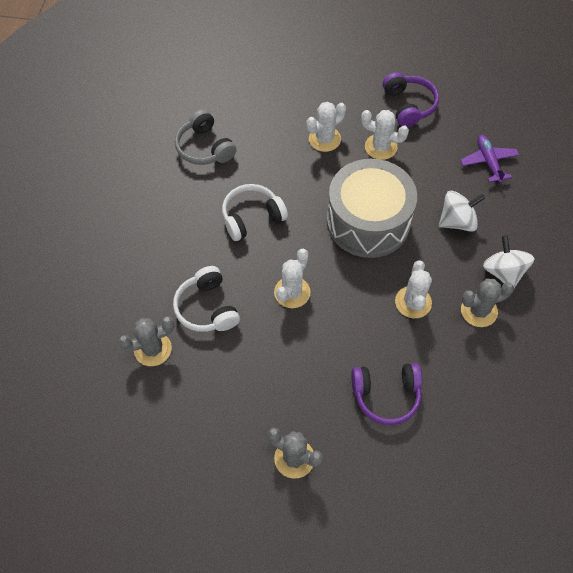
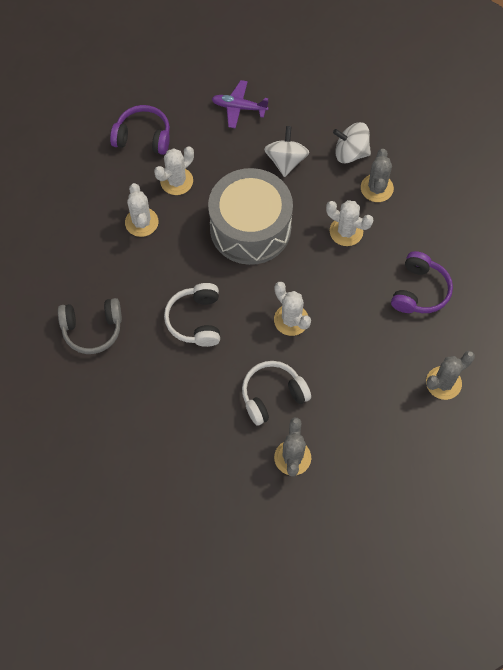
camera: 65 degrees left, 5 degrees up
white headphones [173,266,240,332] -> white headphones turned 150 degrees clockwise [242,361,311,426]

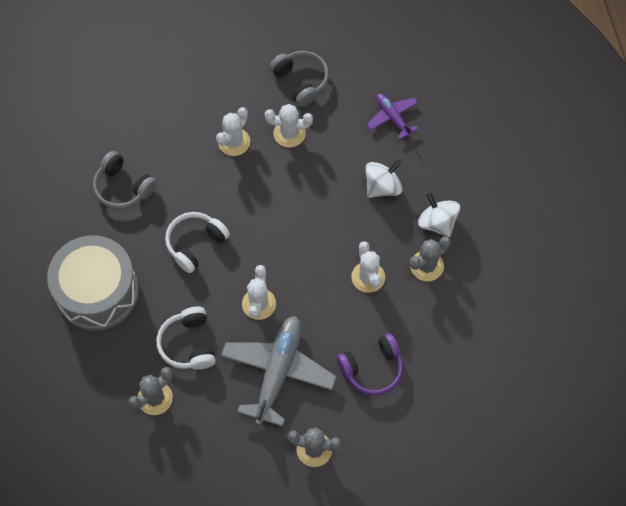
camera: 45 degrees right, 0 degrees up
purple headphones [110,105,170,155] -> grey headphones [269,51,329,107]
grey drum [208,168,293,265] -> grey drum moved to [47,235,139,331]
white headphones [242,361,311,426] -> white headphones turned 120 degrees counterclockwise [156,307,216,370]
none -> grey plane [221,316,337,427]

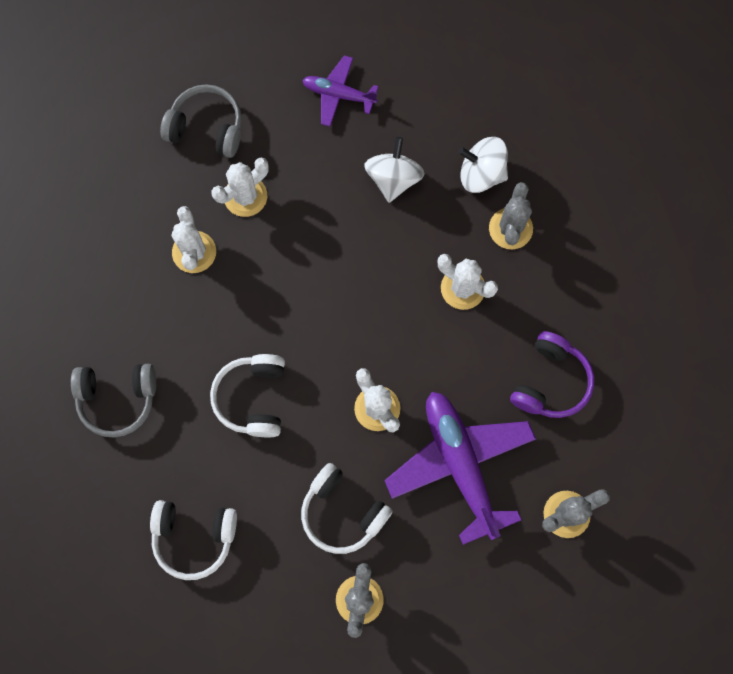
camera: 40 degrees left, 10 degrees up
grey drum [47,235,139,331] -> white headphones [150,500,237,580]
grey plane [221,316,337,427] -> purple plane [384,392,536,545]

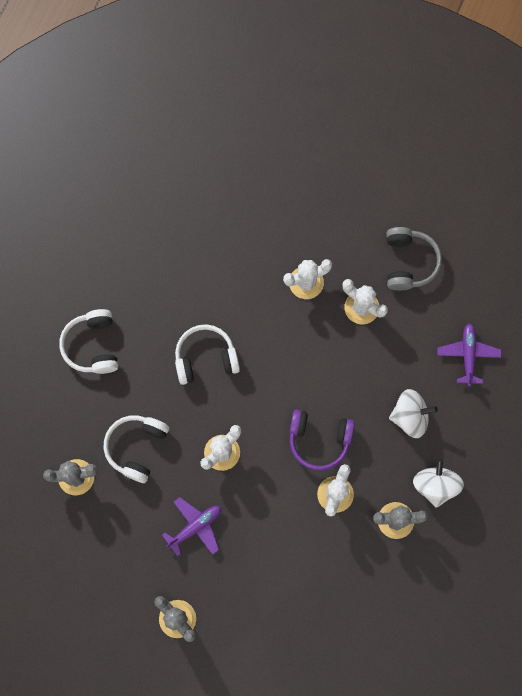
camera: 75 degrees right, 0 degrees up
grey headphones [71,364,156,438] -> none
purple plane [384,392,536,545] -> purple plane [162,497,221,557], size x0.54
purple headphones [510,331,594,418] -> purple headphones moved to [290,409,355,471]

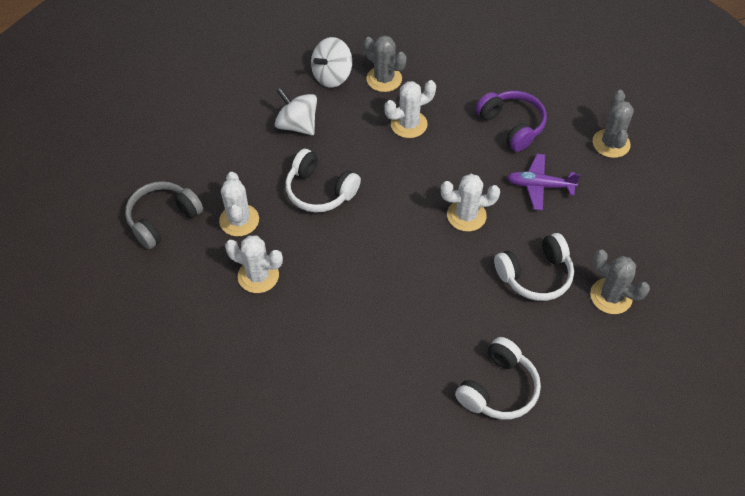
camera: 135 degrees left, 20 degrees down
white headphones [175,324,240,385] -> white headphones moved to [285,149,361,213]
purple headphones [290,409,355,471] -> purple headphones moved to [476,91,547,152]
purple plane [437,323,502,386] -> none

